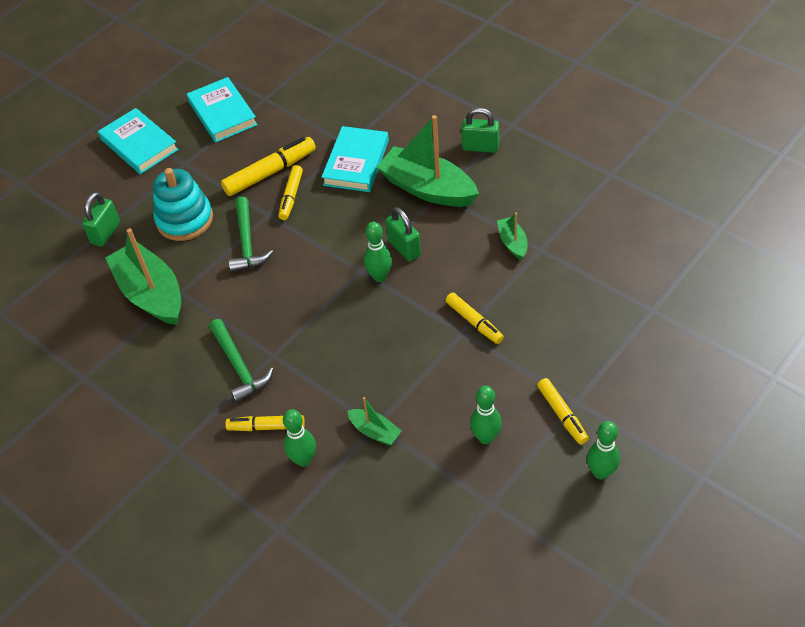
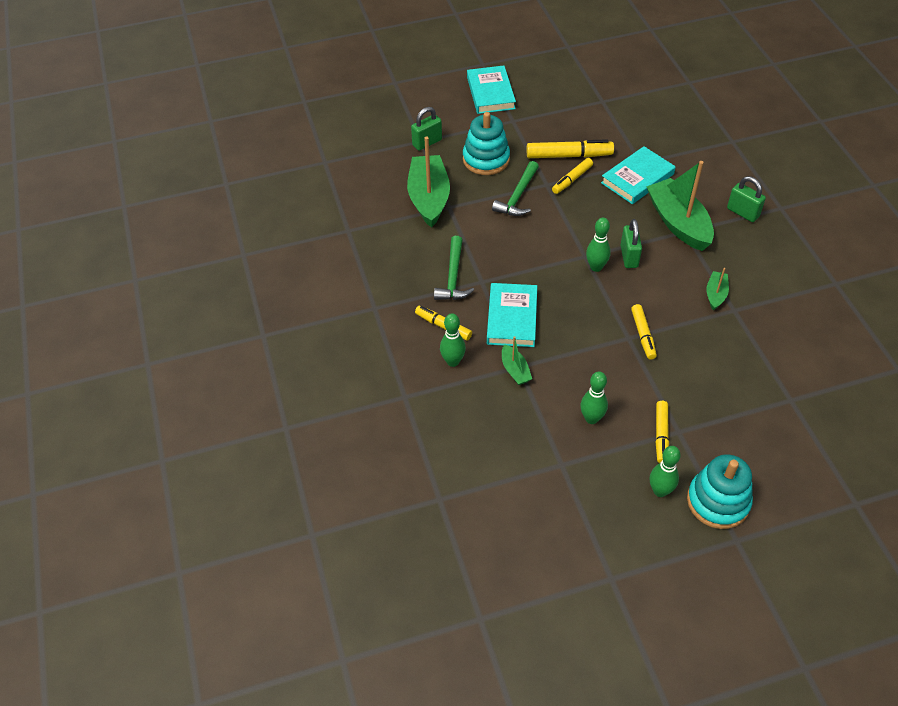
camera: 30 degrees right, 0 degrees up
turquoise book [187,77,258,143] -> turquoise book moved to [487,283,537,347]
none -> turquoise stacking toy [687,454,753,529]

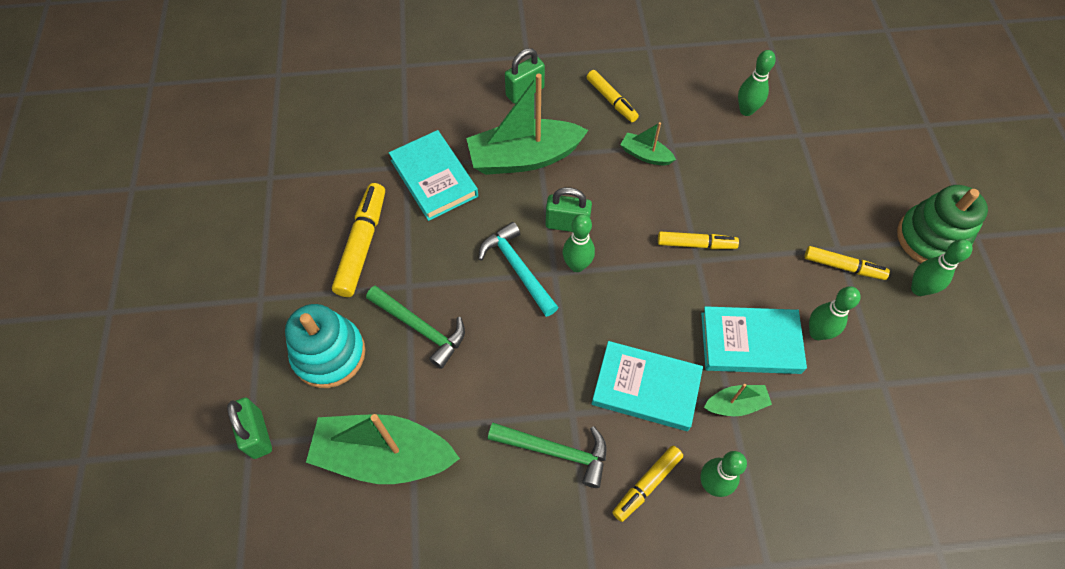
camera: 80 degrees left, 10 degrees up
turquoise book [467,66,516,114] -> turquoise book moved to [701,306,807,374]
yellow marker [552,158,593,194] -> yellow marker moved to [587,70,639,122]
turquoise stacking toy [687,454,753,529] -> green stacking toy [897,185,988,263]
none -> turquoise hammer [478,222,559,317]
none -> green bowling pin [738,50,776,116]

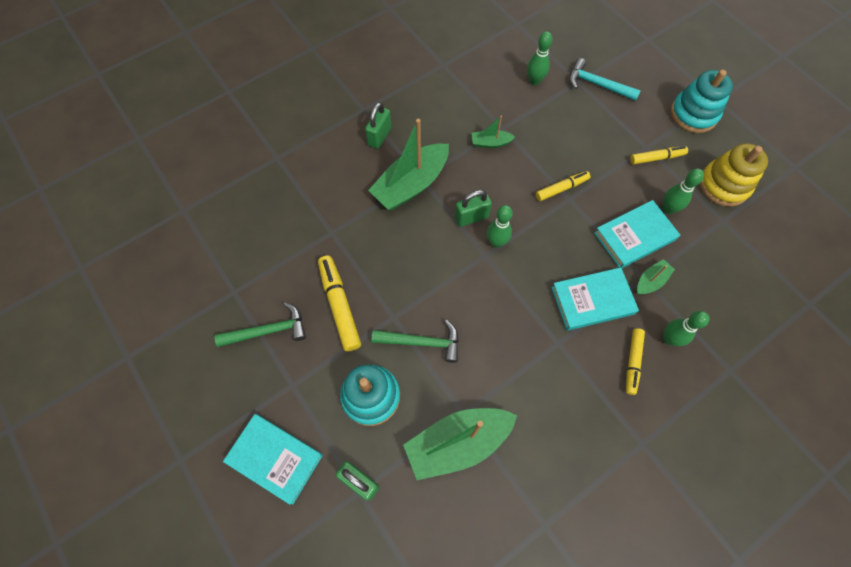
camera: 30 degrees left, 5 degrees up
turquoise book [389,130,478,221] -> turquoise book moved to [223,414,323,505]
turquoise hammer [478,222,559,317] -> turquoise hammer moved to [569,58,641,101]
green hammer [488,423,606,488] -> green hammer moved to [214,302,306,347]
yellow marker [587,70,639,122] -> none
green stacking toy [897,185,988,263] -> turquoise stacking toy [671,70,733,133]
green bowling pin [911,239,972,296] -> none
none -> yellow stacking toy [700,143,768,207]

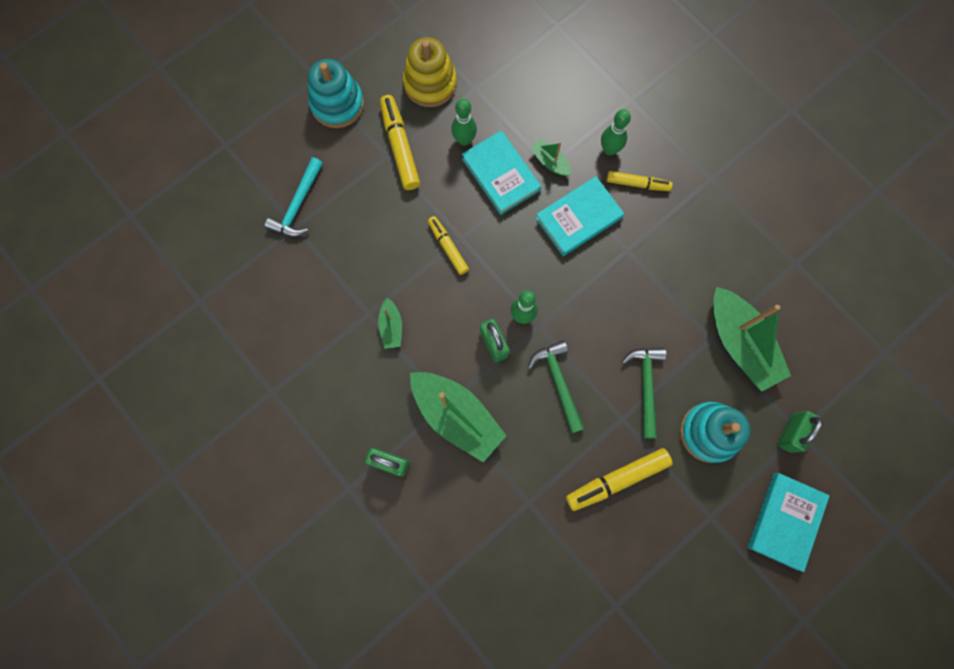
camera: 95 degrees left, 10 degrees up
green hammer [214,302,306,347] -> green hammer moved to [528,340,584,433]
green bowling pin [527,32,552,85] -> none
turquoise book [551,267,639,331] -> turquoise book turned 75 degrees clockwise [535,176,624,256]
yellow marker [630,146,688,164] -> yellow marker [380,95,420,190], size x1.57

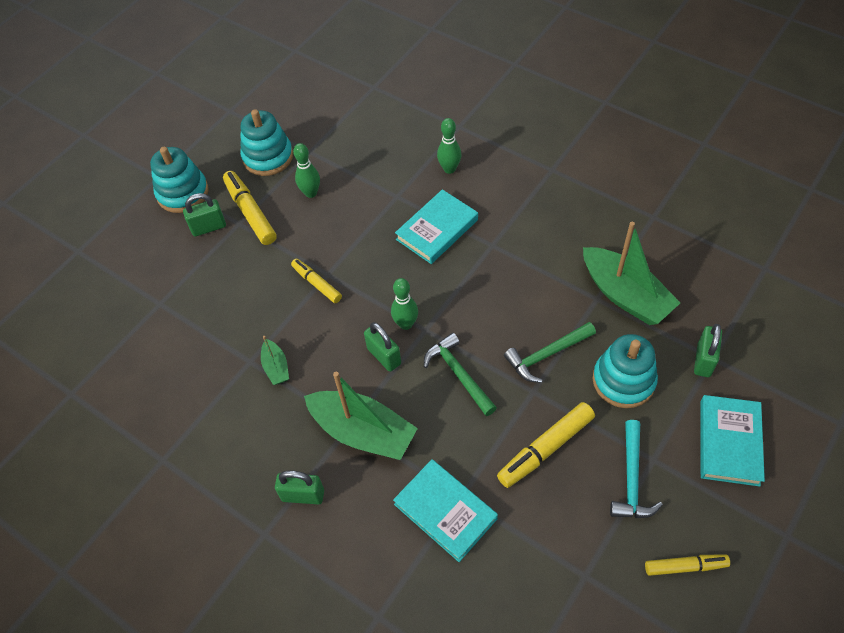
camera: 10 degrees left, 20 degrees down
turquoise hammer [265,157,323,237] -> turquoise hammer moved to [610,420,663,518]
yellow stacking toy [403,37,457,107] -> turquoise stacking toy [240,109,293,176]
turquoise book [462,130,541,215] -> turquoise book moved to [393,459,498,562]
green boat [530,139,571,176] -> none
yellow marker [606,171,673,191] -> yellow marker moved to [645,554,730,576]
green hammer [622,348,667,438] -> green hammer turned 105 degrees counterclockwise [504,322,596,383]
none -> green padlock [183,193,226,236]

